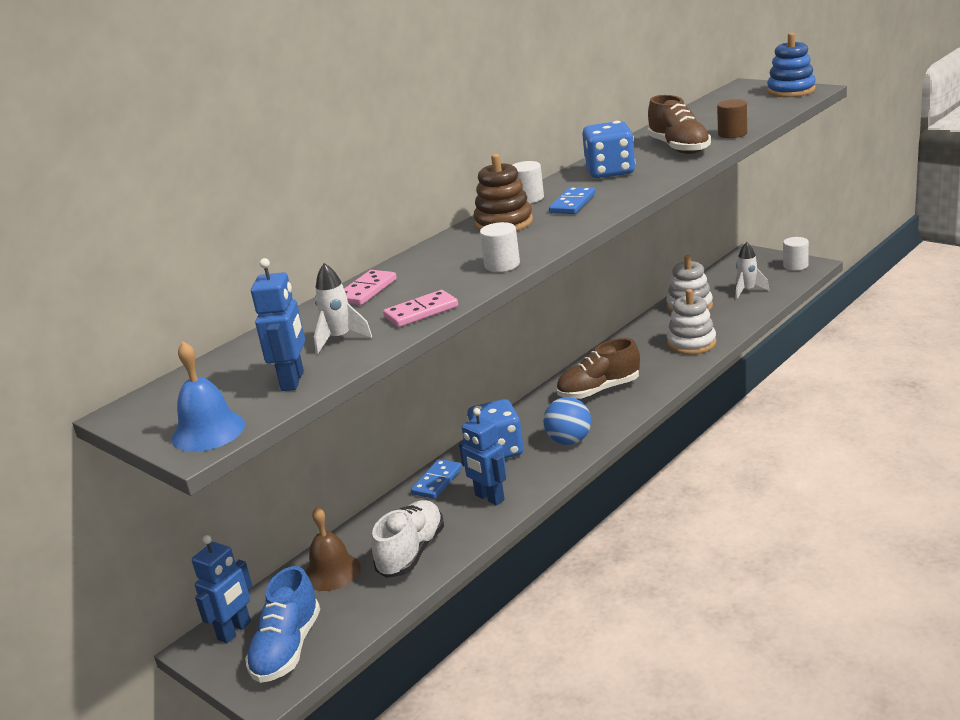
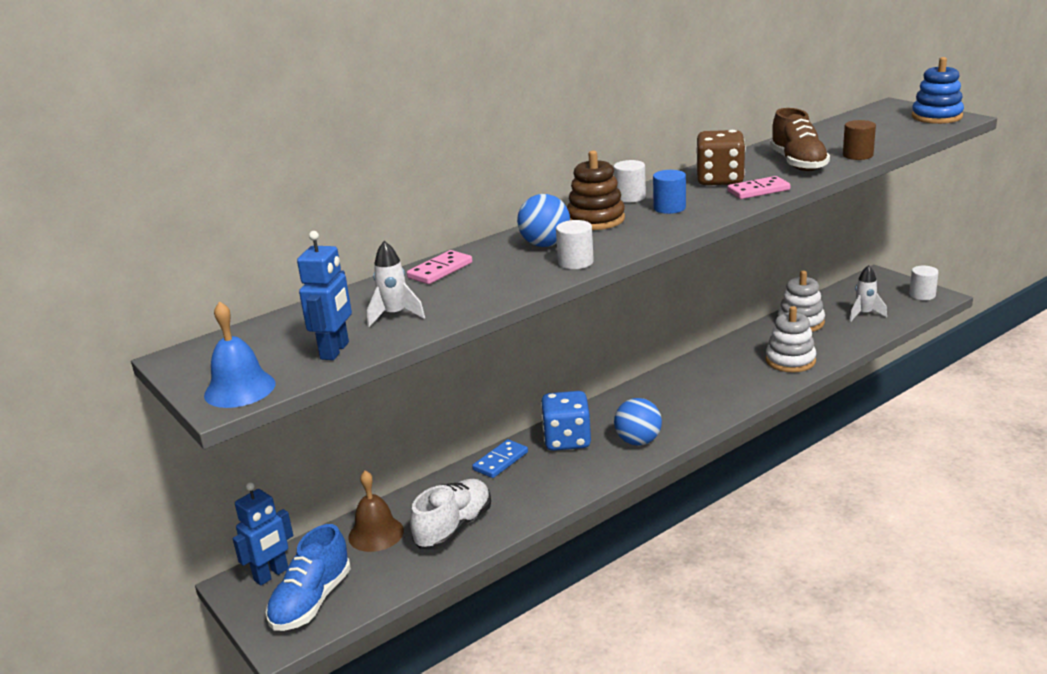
camera: 10 degrees right, 0 degrees up
pink domino [383,290,458,327] -> pink domino moved to [727,176,790,199]
blue robot [459,408,507,505] -> none
blue domino [549,187,595,214] -> blue cylinder [653,170,686,214]
brown shoe [556,338,640,399] -> none
blue dice [582,121,635,178] -> brown dice [696,130,746,186]
none -> blue ball [517,194,570,247]

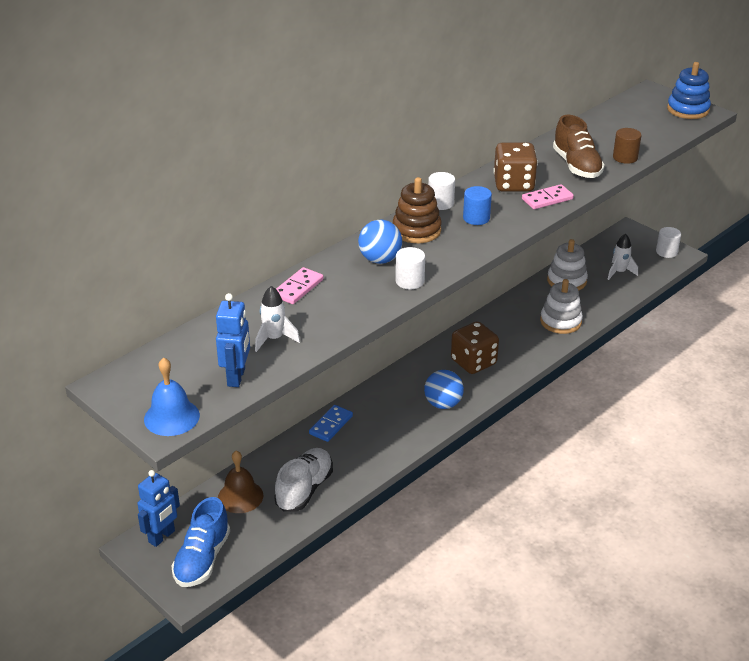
camera: 10 degrees left, 10 degrees up
blue dice [541,391,591,451] -> none
none -> brown dice [451,321,499,374]

